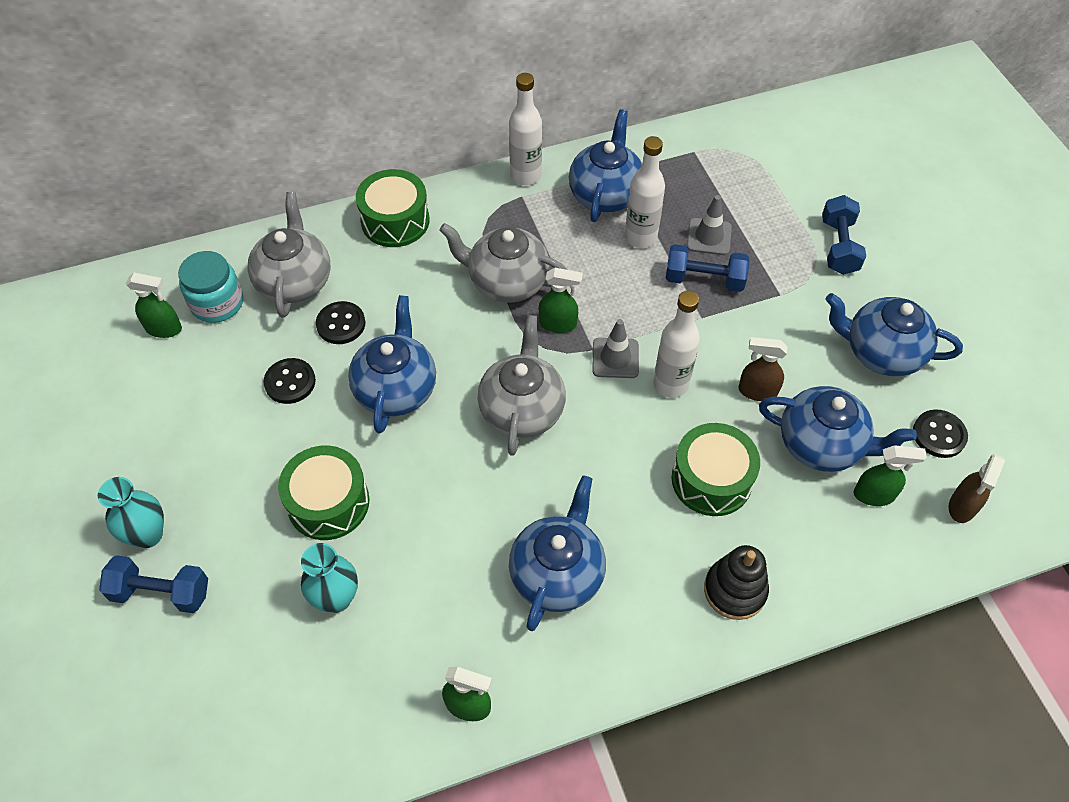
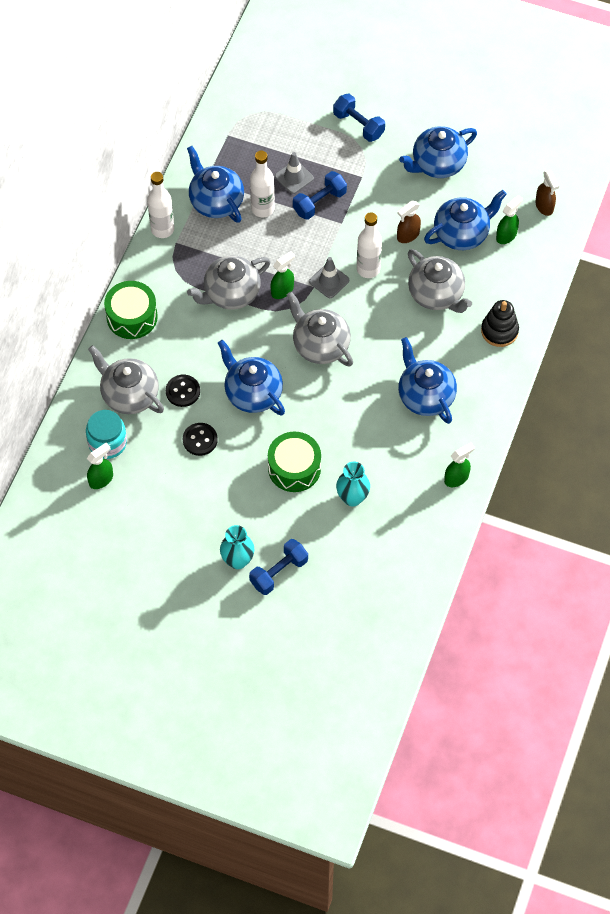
camera: 50 degrees left, 5 degrees up
green drum [672,423,760,516] -> grey teapot [408,249,472,313]
black button [913,409,968,458] -> none

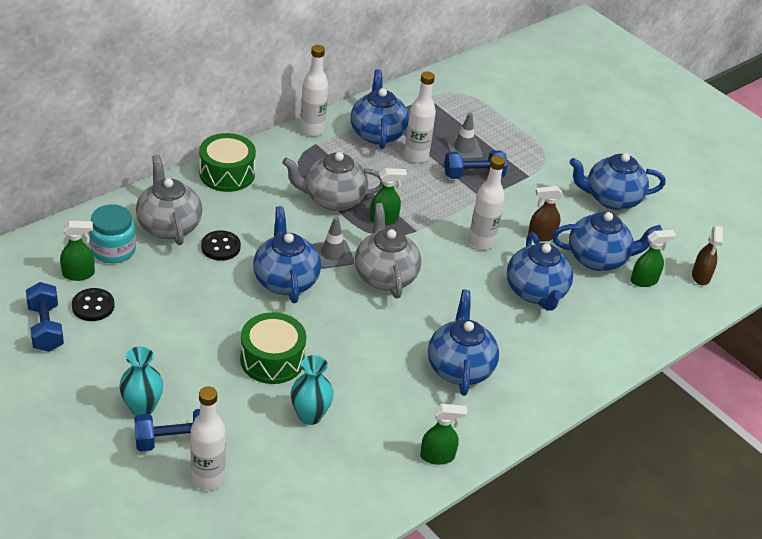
camera: 25 degrees right, 20 degrees down
black button [183,423,218,456] -> black button moved to [72,288,114,321]
grey traffic cone [309,257,349,298] -> grey traffic cone moved to [313,217,354,269]
blue dumbbell [333,94,385,142] -> blue dumbbell moved to [26,282,64,352]
grey teapot [408,249,472,313] -> blue teapot [507,232,573,311]
black stacking toy [481,300,519,347] -> none
none -> white bottle [190,386,226,490]

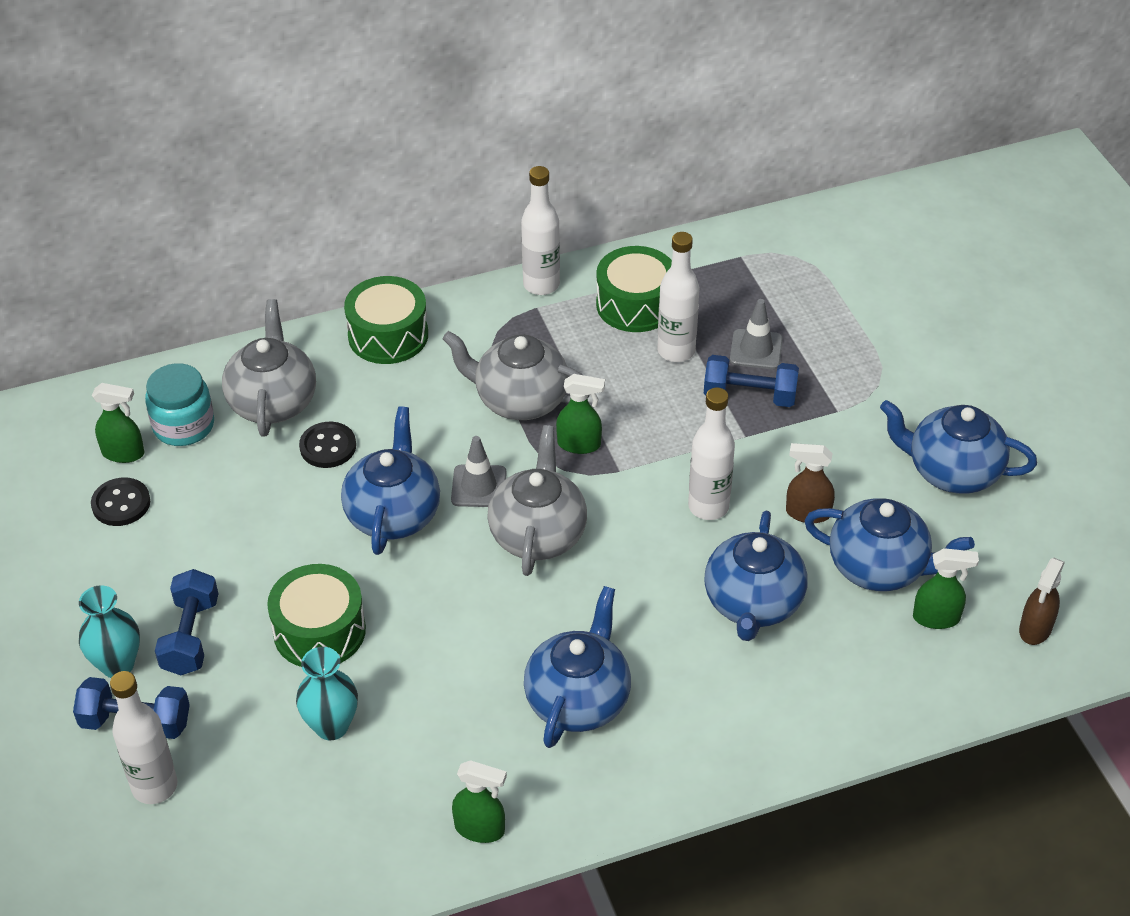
camera: 25 degrees right, 5 degrees up
blue dumbbell [26,282,64,352] -> blue dumbbell moved to [155,569,218,675]
blue teapot [350,69,409,149] -> green drum [596,246,672,332]

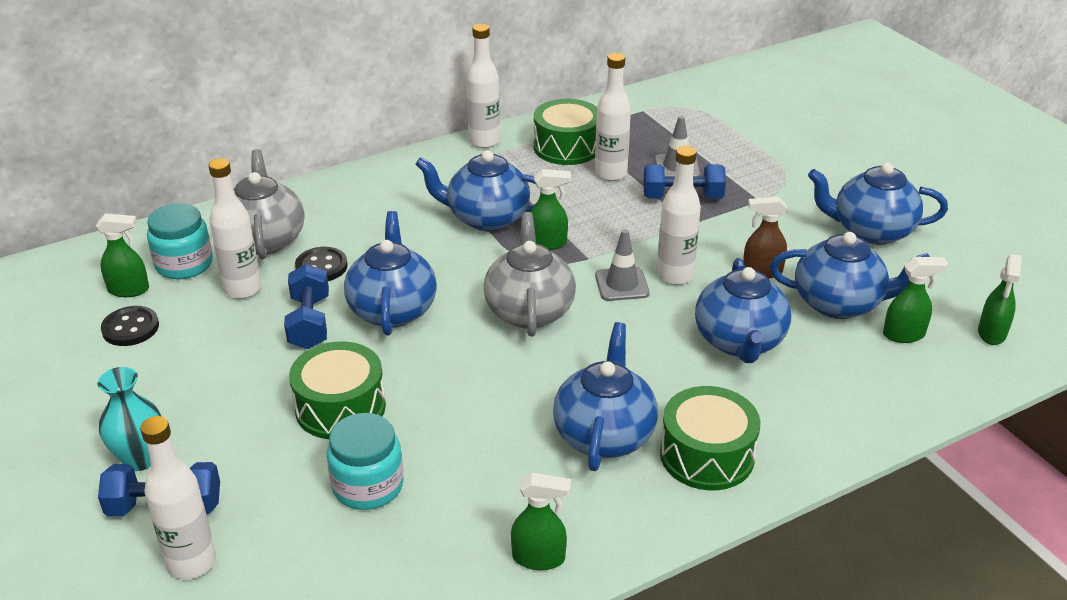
camera: 10 degrees left, 10 degrees down
blue dumbbell [155,569,218,675] -> blue dumbbell moved to [284,264,329,349]
turquoise vase [296,647,358,740] -> turquoise jar [327,413,404,510]
green drum [344,276,428,364] -> green drum moved to [660,386,761,490]
grey teapot [442,331,590,420] -> blue teapot [415,150,536,232]
grey traffic cone [451,436,507,507] -> grey traffic cone moved to [595,229,650,301]
brown spray bottle [1019,558,1065,645] -> green spray bottle [978,254,1022,345]
none -> white bottle [208,158,261,299]

